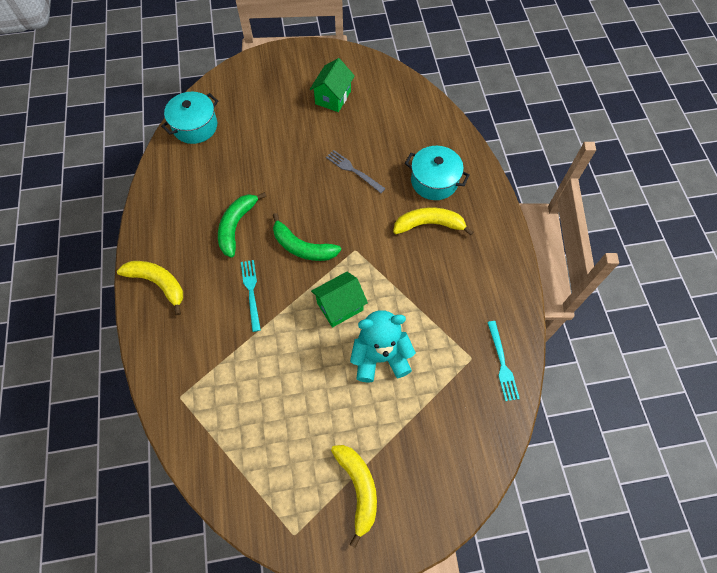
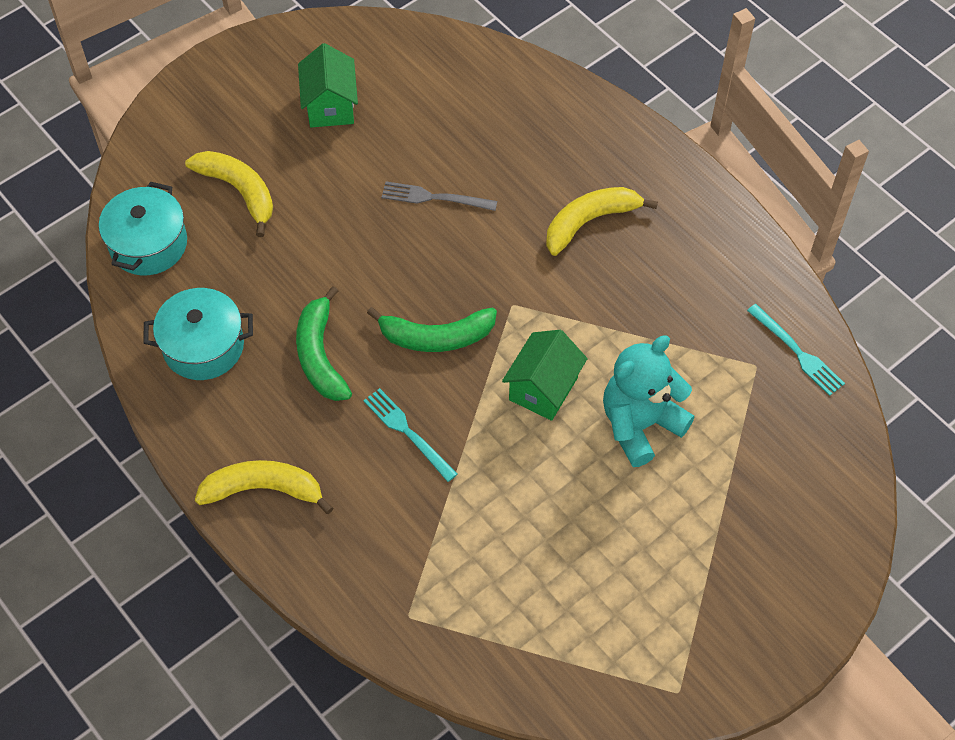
camera: 30 degrees left, 5 degrees down
yellow banana [331,445,377,548] -> yellow banana moved to [185,151,273,237]
turquoise pot [405,146,470,200] -> turquoise pot moved to [143,288,253,380]

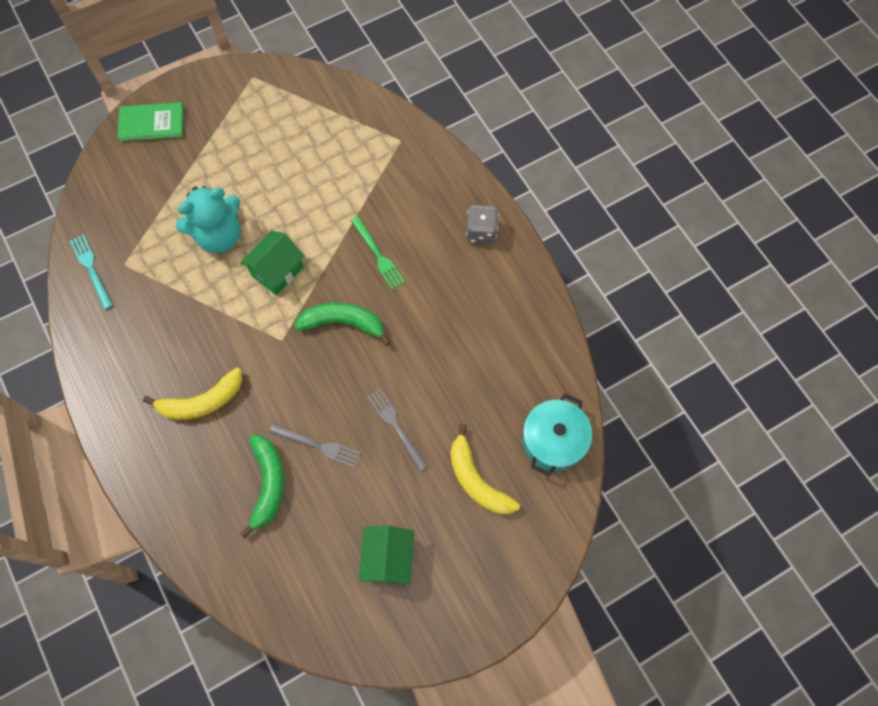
camera: 170 degrees left, 10 degrees up
turquoise pot [143,288,253,380] -> none
yellow banana [195,460,333,514] -> grey dice [466,205,499,244]
green banana [296,286,352,401] -> green banana moved to [240,435,284,538]
turquoise fork [363,388,457,482] -> green fork [351,216,405,290]
none -> green book [118,102,183,142]
none -> grey fork [367,388,428,471]

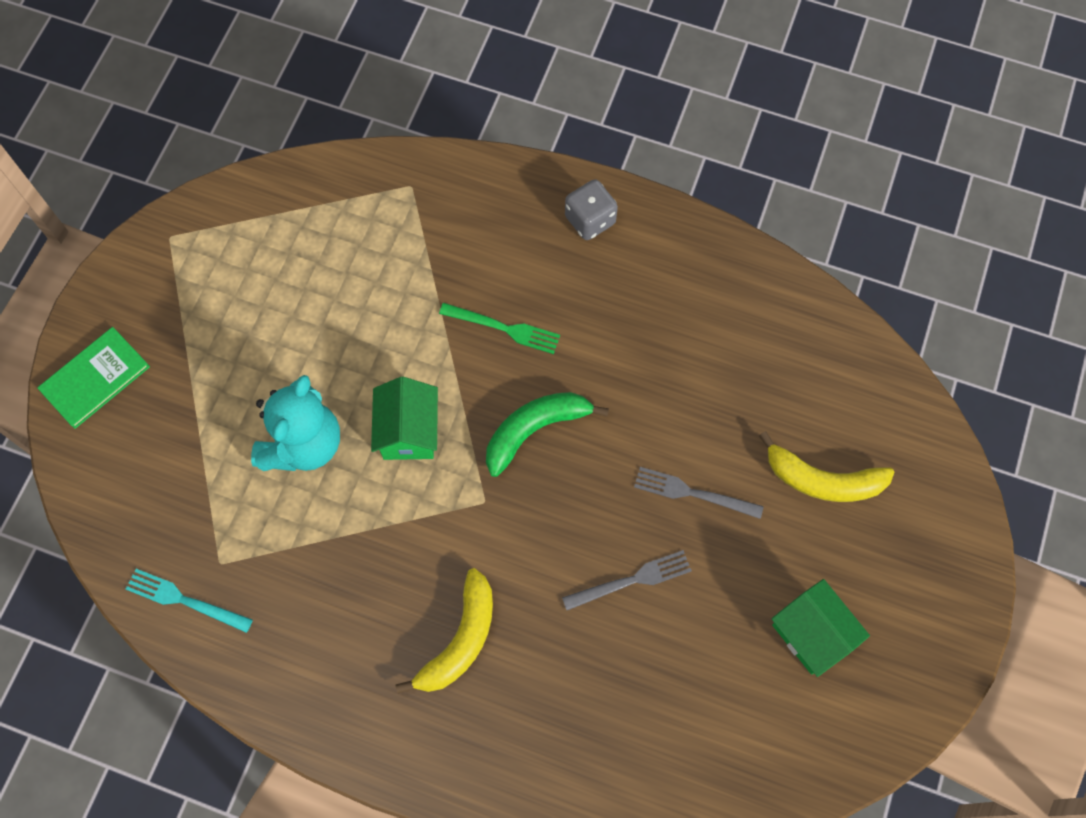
camera: 40 degrees left, 0 degrees up
green banana [240,435,284,538] -> none
turquoise pot [522,394,593,476] -> none

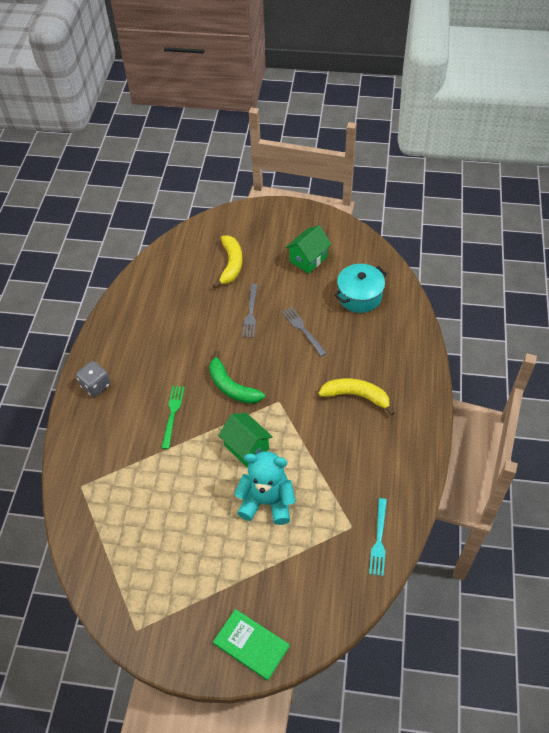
camera: 100 degrees left, 15 degrees down
green house [371,377,438,460] -> green house turned 60 degrees clockwise [218,413,273,468]
none -> turquoise pot [334,264,387,313]

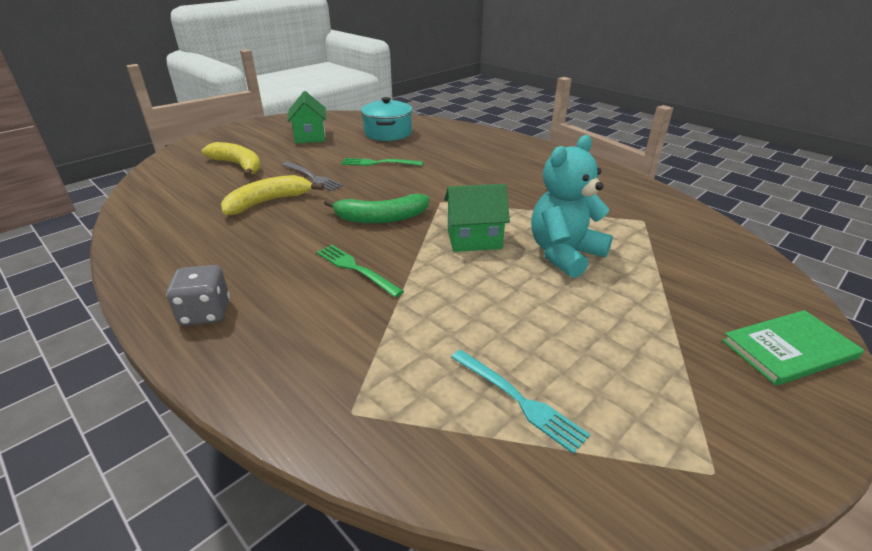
camera: 55 degrees left, 20 degrees down
grey fork [282,307,327,357] -> green fork [341,158,423,166]
yellow banana [319,378,395,416] -> yellow banana moved to [221,175,324,215]
turquoise fork [369,498,387,576] -> turquoise fork moved to [451,350,590,454]

